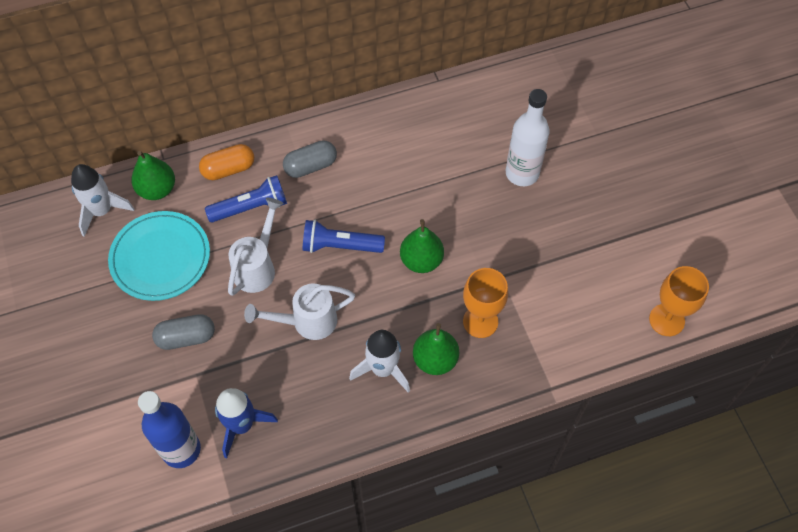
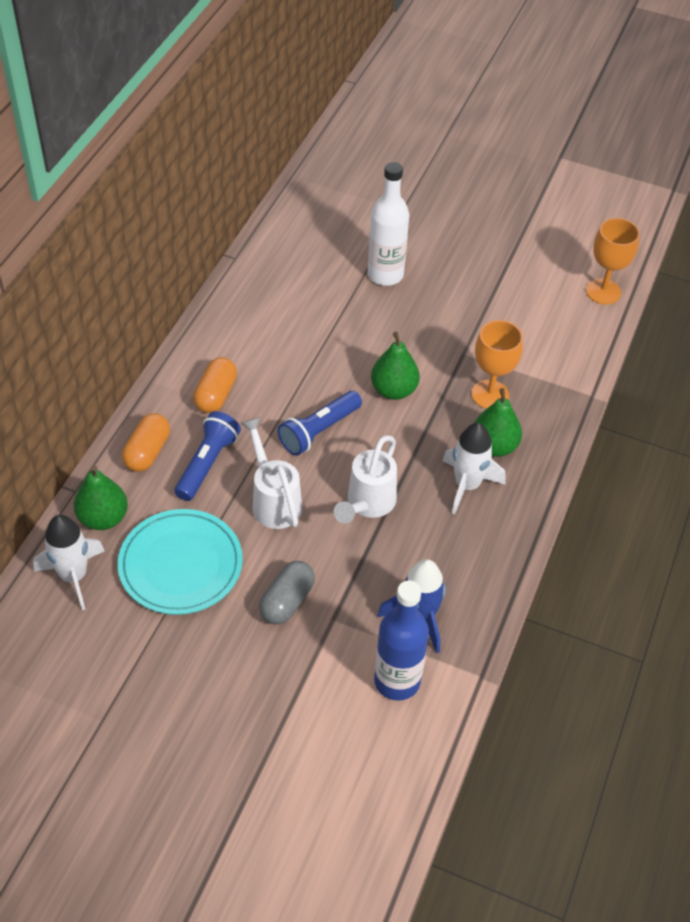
camera: 50 degrees left, 10 degrees down
grey capsule [283,140,337,178] -> orange capsule [193,357,237,413]

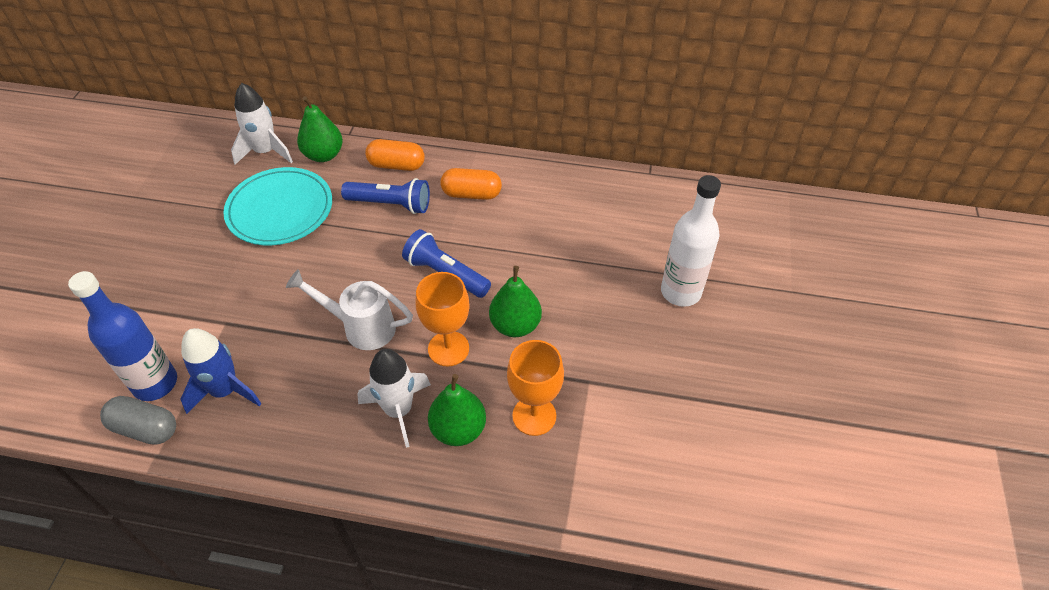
camera: 80 degrees right, 0 degrees up
white watering can [240,417,302,529] -> none
grey capsule [259,561,315,624] -> grey capsule moved to [100,396,176,445]
orange goblet [586,218,640,305] -> orange goblet moved to [415,272,470,366]

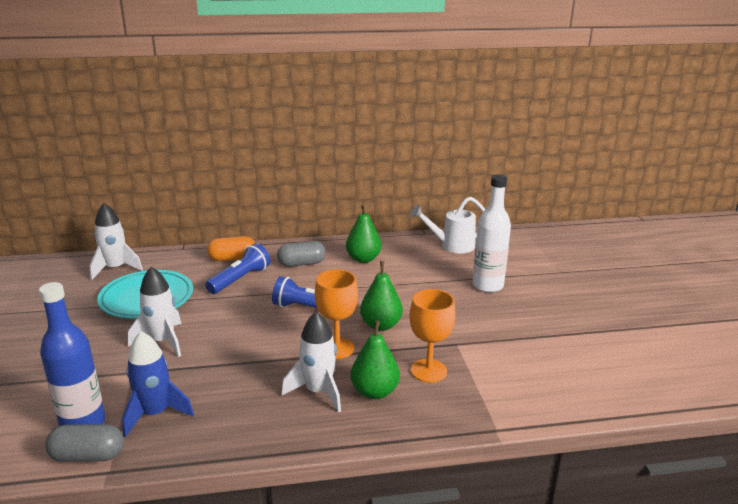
camera: 20 degrees left, 25 degrees down
white watering can [286,269,413,350] -> white watering can moved to [410,197,486,253]
green pear [297,96,343,162] -> green pear moved to [346,204,382,263]
blue flashlight [341,178,430,214] -> blue flashlight turned 45 degrees counterclockwise [205,243,270,294]
orange capsule [441,168,502,200] -> grey capsule [277,241,326,267]
none -> white rocket [128,267,181,357]

